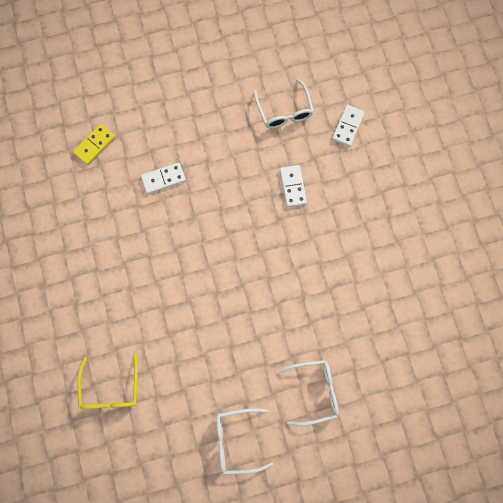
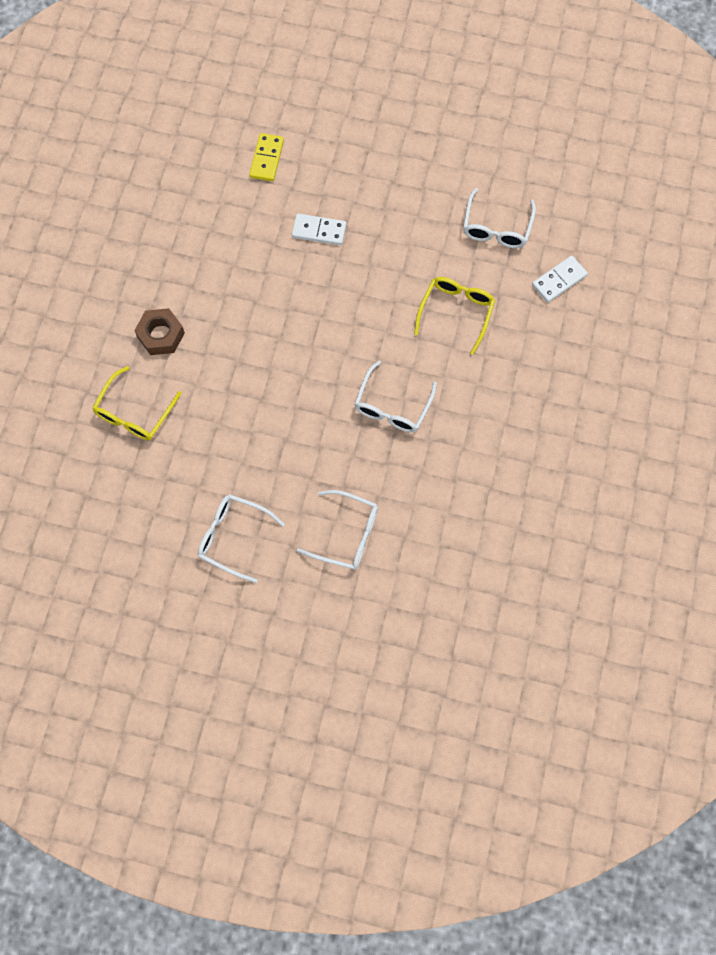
camera: 30 degrees right, 5 degrees down
yellow domino [73,124,115,165] -> yellow domino turned 60 degrees counterclockwise [249,133,284,182]
white domino [280,165,307,207] -> yellow glasses [414,277,495,355]
none -> brown nut [134,308,185,355]
none -> white glasses [354,360,437,433]

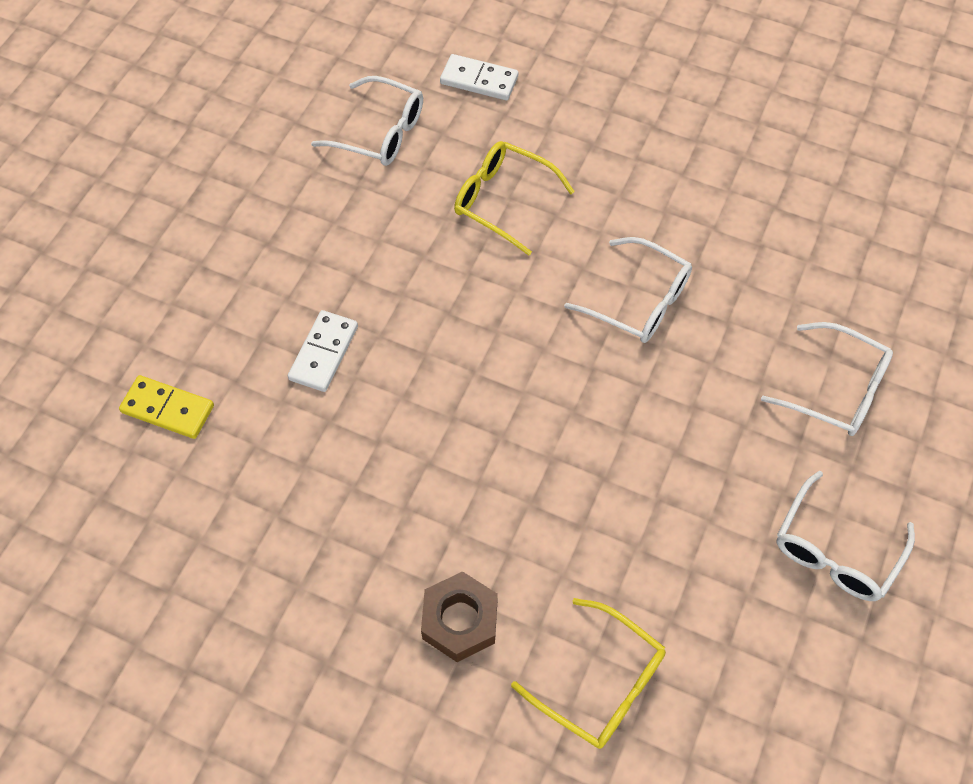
camera: 80 degrees left, 10 degrees down
white glasses [297,490,378,570] -> white glasses turned 90 degrees clockwise [761,322,893,436]
white domino [532,256,588,303] -> white domino turned 45 degrees counterclockwise [440,54,518,100]

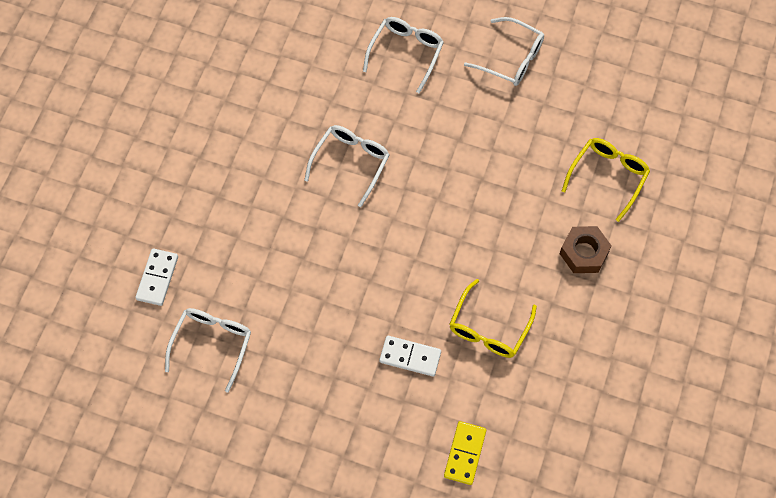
camera: 95 degrees left, 5 degrees up
yellow glasses [454,141,575,256] -> yellow glasses moved to [449,279,537,358]

